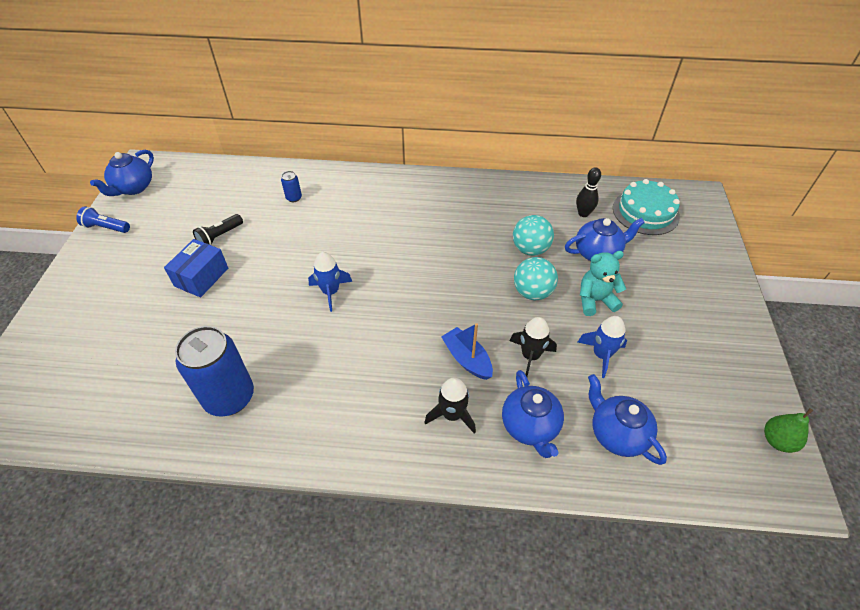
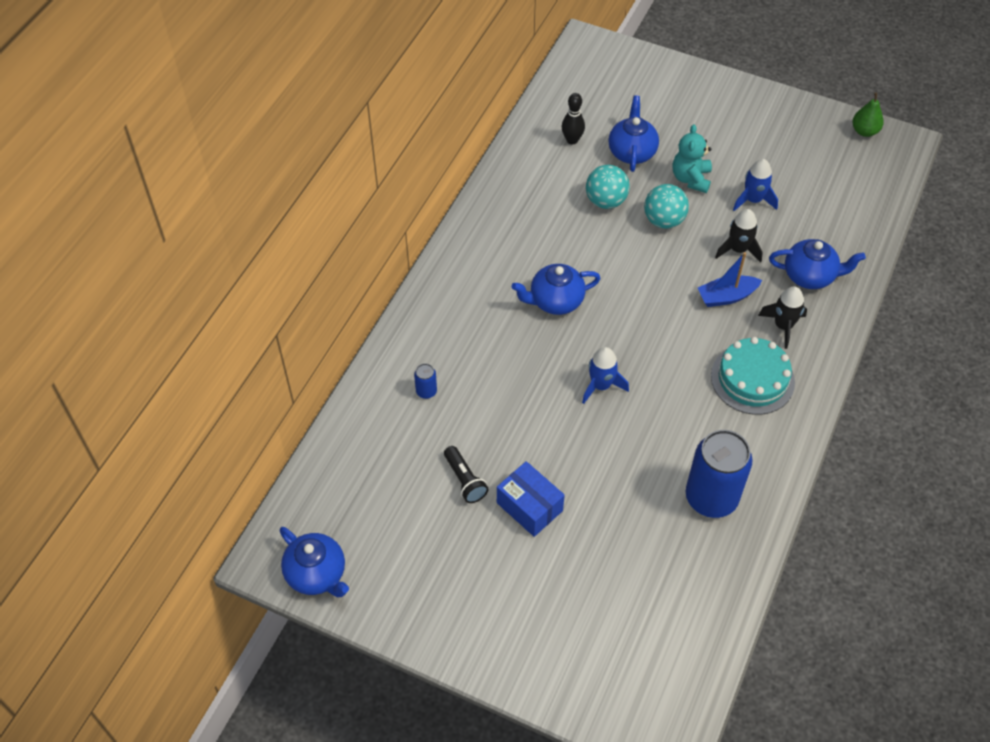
camera: 70 degrees left, 5 degrees up
blue flashlight [76,206,130,233] -> none
blue teapot [588,374,667,465] -> blue teapot moved to [512,264,601,315]
turquoise cake [613,179,680,235] -> turquoise cake moved to [711,337,795,415]

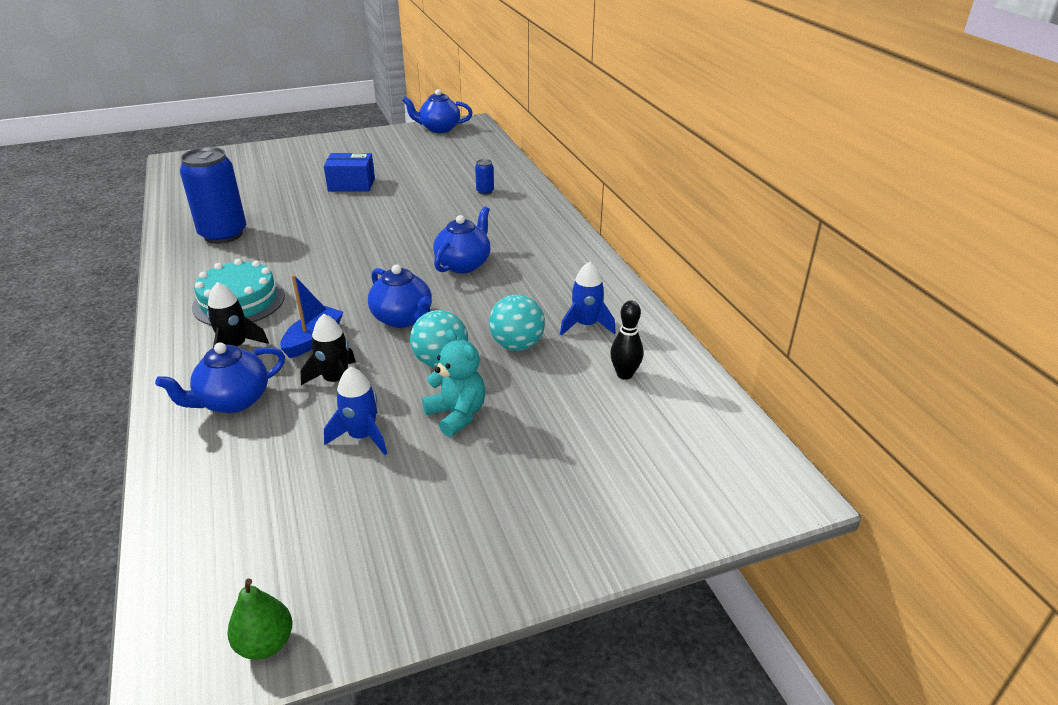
camera: 135 degrees right, 20 degrees down
black flashlight [444,446,488,503] -> none
blue rocket [582,347,629,404] -> blue rocket moved to [560,262,616,336]
blue teapot [608,95,659,172] -> blue teapot moved to [368,265,432,328]

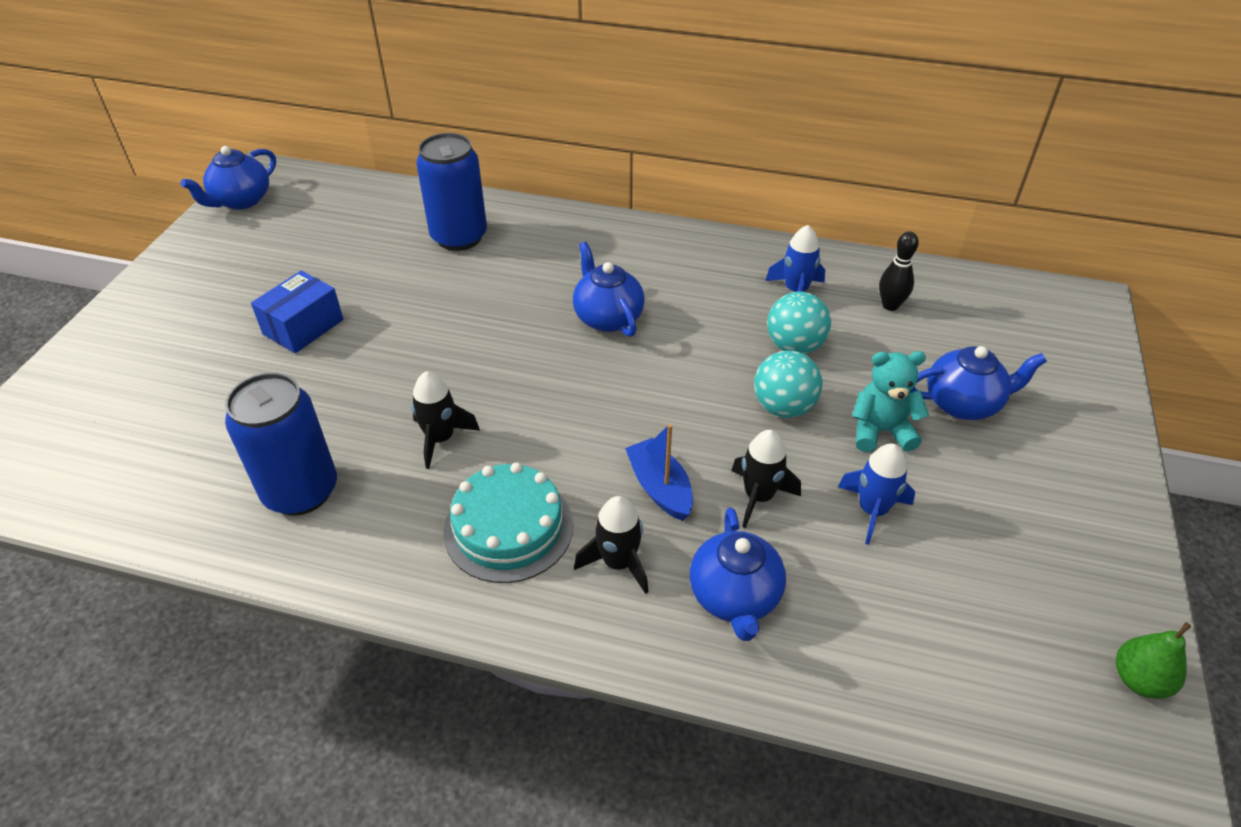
camera: 55 degrees left, 10 degrees up
blue teapot [368,265,432,328] -> blue teapot moved to [910,346,1047,420]
blue can [475,159,494,195] -> blue can [416,133,487,251], size x2.41
none -> black rocket [411,371,480,469]

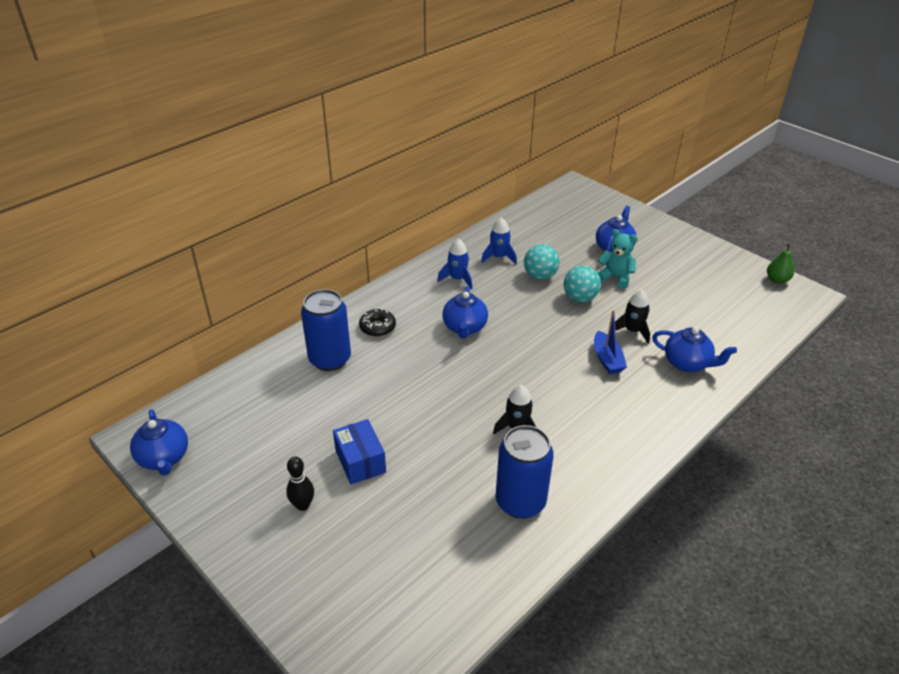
camera: 60 degrees left, 5 degrees down
turquoise cake [443,462,573,583] -> none
blue teapot [573,242,645,337] -> blue teapot turned 90 degrees counterclockwise [442,286,488,339]
black rocket [574,496,648,594] -> none
blue boat [625,424,693,521] -> blue boat turned 105 degrees counterclockwise [594,310,627,374]
blue rocket [838,444,915,545] -> blue rocket moved to [437,239,472,289]
turquoise teddy bear [852,351,929,452] -> turquoise teddy bear turned 90 degrees clockwise [598,229,638,289]
black bowling pin [879,231,919,311] -> black bowling pin moved to [286,456,314,511]
none -> black donut [359,308,396,337]

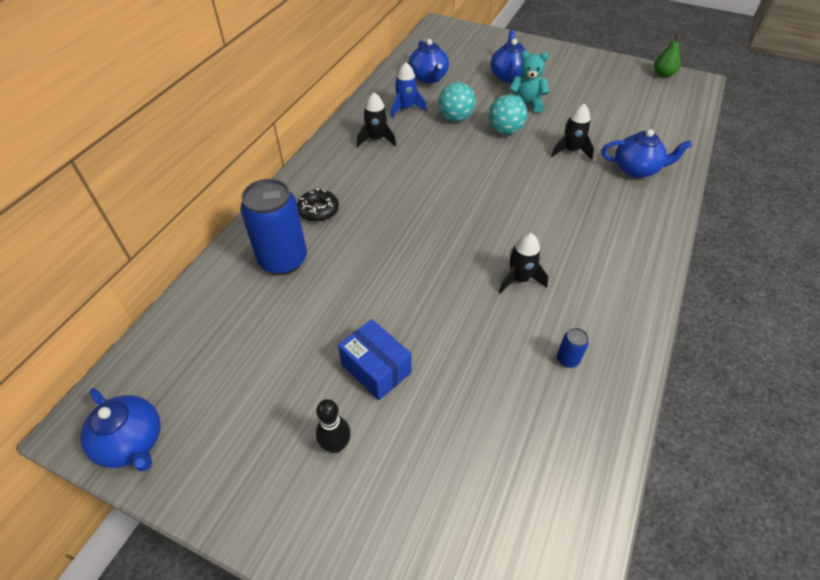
camera: 20 degrees left, 10 degrees up
blue rocket [437,239,472,289] -> black rocket [357,93,396,147]
blue teapot [442,286,488,339] -> blue teapot moved to [409,39,449,83]
blue can [495,425,554,519] -> blue can [557,328,589,368], size x0.42
blue boat [594,310,627,374] -> none

